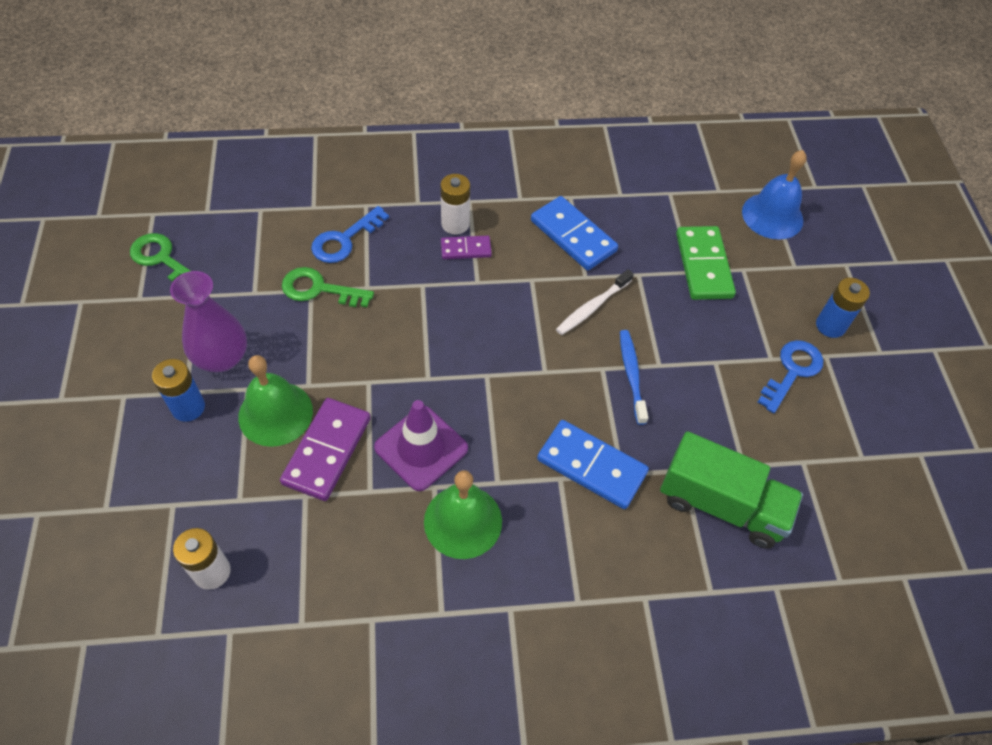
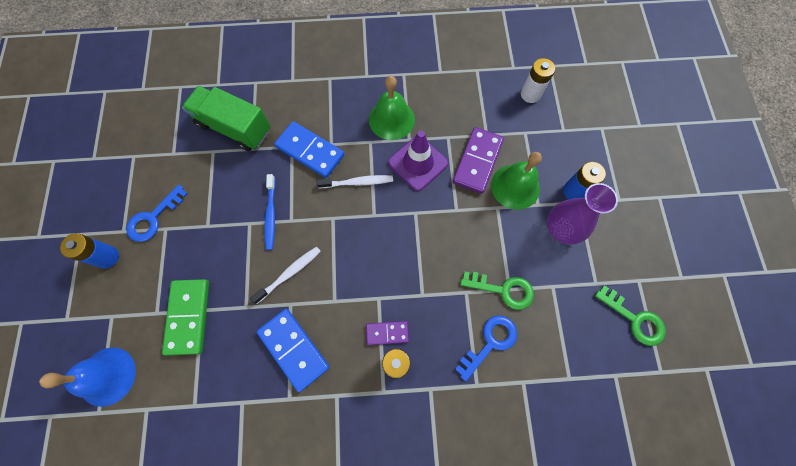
camera: 175 degrees left, 15 degrees up
none -> white toothbrush [317,175,393,188]

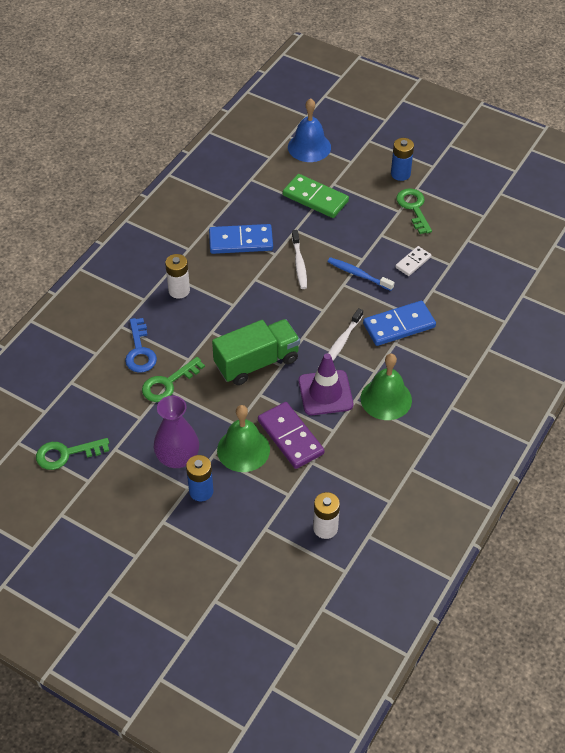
camera: 125 degrees right, 20 degrees down
blue key [126,185,188,242] -> green key [396,188,432,234]
green truck [182,86,270,151] -> green truck moved to [212,319,300,385]
purple domino [366,321,409,345] -> none
none -> white domino [395,246,431,276]

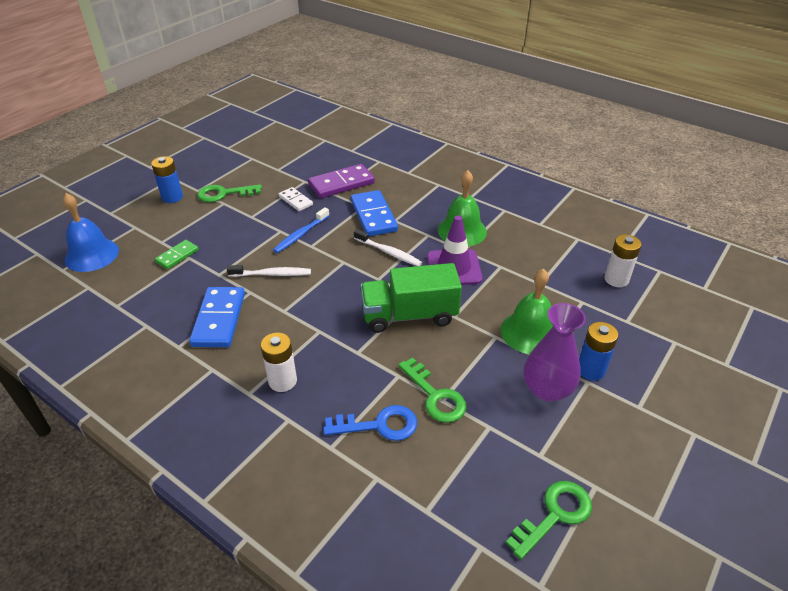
camera: 85 degrees left, 10 degrees down
green key [36,438,109,470] -> green key turned 120 degrees counterclockwise [506,481,592,560]
green truck [212,319,300,385] -> green truck turned 75 degrees counterclockwise [361,263,462,333]
purple domino [258,402,324,469] -> purple domino moved to [308,164,375,198]
green domino [283,174,349,218] -> green domino [155,240,199,269], size x0.57

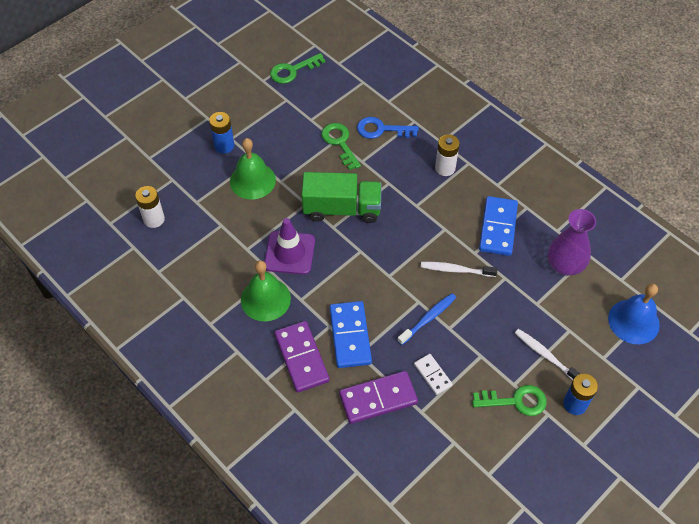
camera: 170 degrees left, 15 degrees up
green domino [155,240,199,269] -> none
white toothbrush [354,229,422,266] -> white toothbrush moved to [515,329,580,380]
purple vase [524,303,586,402] -> purple vase moved to [548,209,596,276]
none -> purple domino [274,321,330,393]

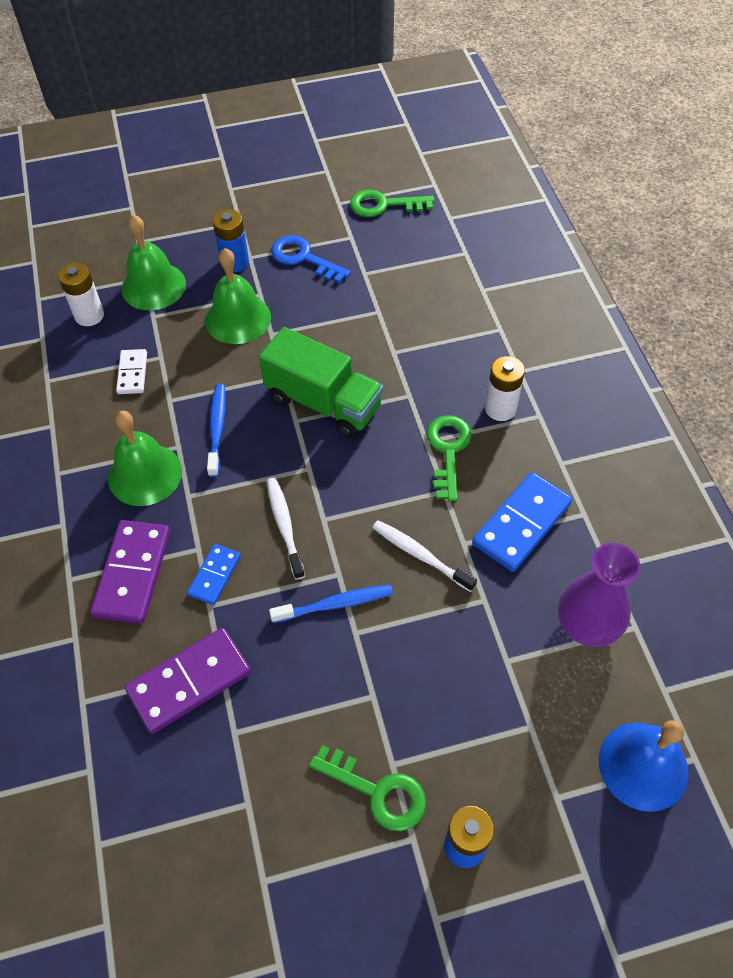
camera: 30 degrees right, 0 degrees up
purple traffic cone [264,218,315,275] -> blue toothbrush [207,384,226,477]
green key [321,123,361,170] -> green key moved to [427,415,472,501]
blue domino [330,301,372,368] -> blue domino [187,544,241,605], size x0.57
purple domino [339,371,418,424] -> purple domino turned 45 degrees counterclockwise [125,628,251,734]
blue key [357,117,419,139] -> blue key moved to [271,235,351,283]
white domino [414,354,453,395] -> white domino moved to [116,349,147,394]
white toothbrush [515,329,580,380] -> white toothbrush moved to [267,478,305,580]
none -> green bell [122,215,186,310]

